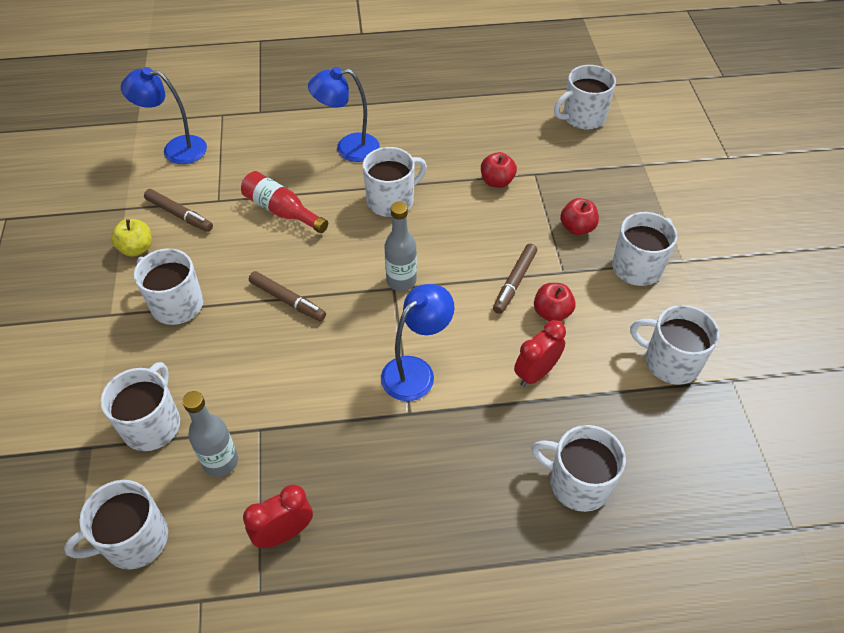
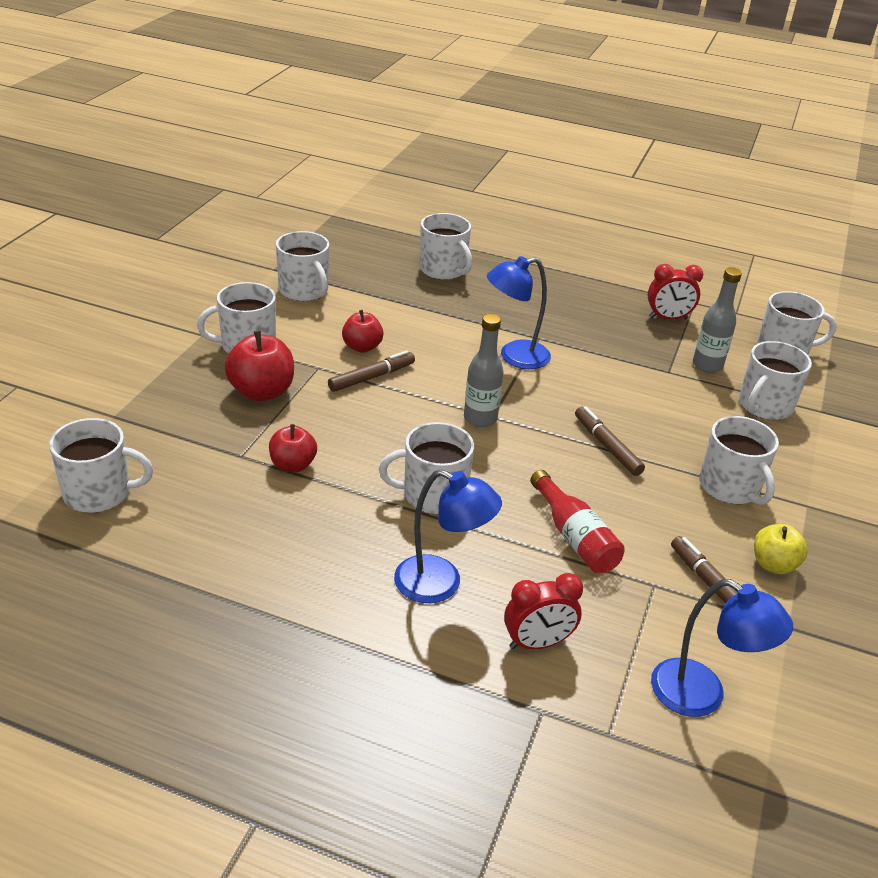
camera: 155 degrees left, 15 degrees down
red clock [514,320,566,387] -> red clock moved to [504,573,583,649]
red apple [560,198,599,235] -> red apple [225,330,294,402], size x1.55

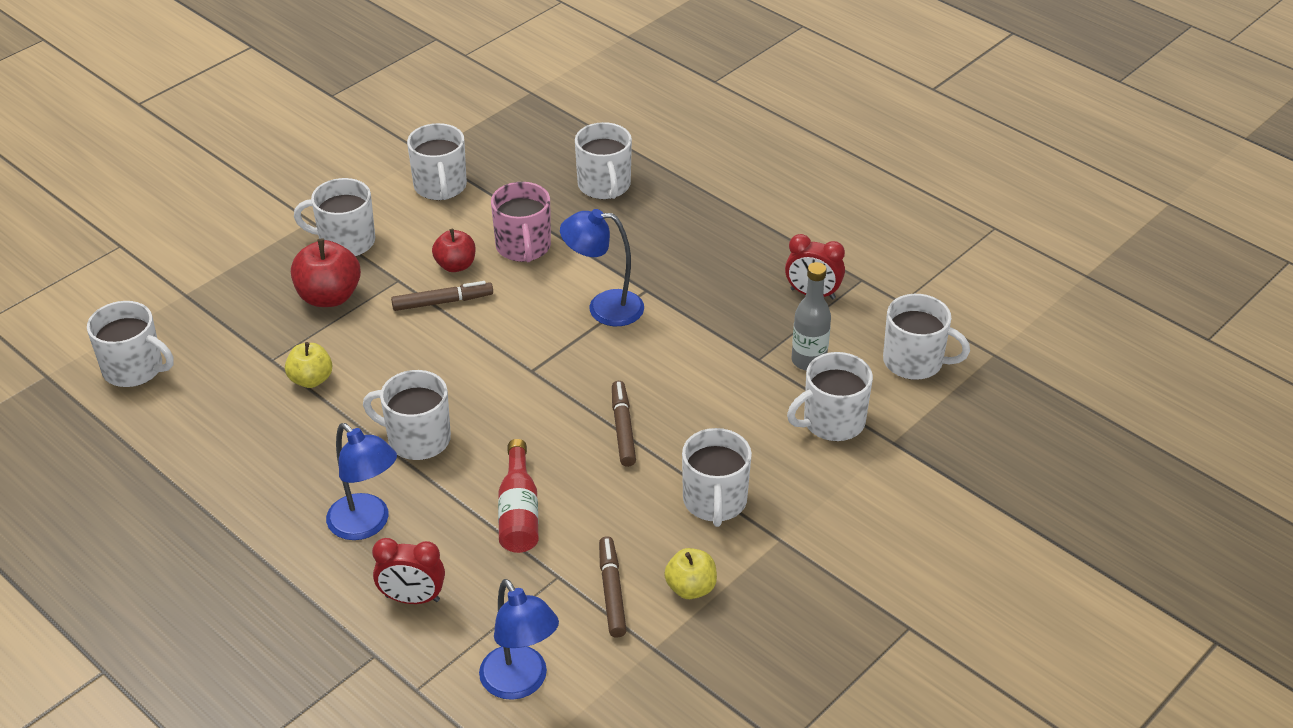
camera: 25 degrees right, 5 degrees up
red apple [269,424,317,472] -> yellow apple [285,342,332,388]
grey bottle [464,314,504,427] -> none
none -> pink mug [491,182,551,262]

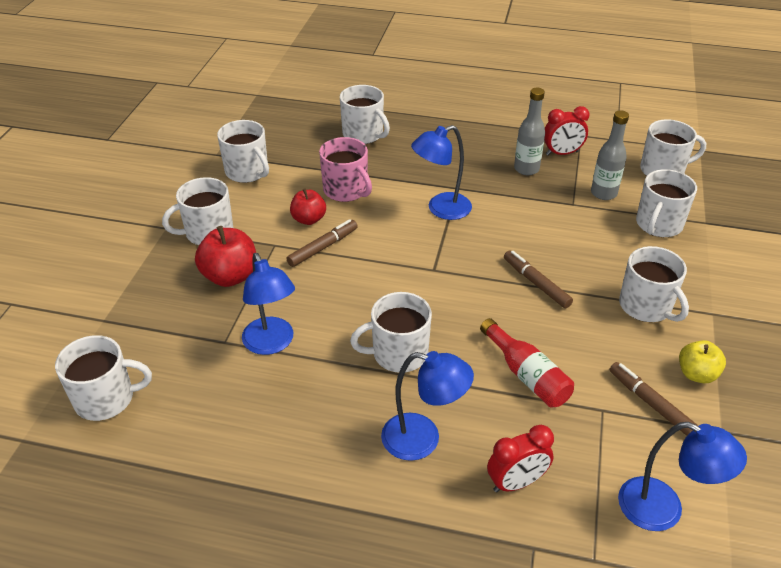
camera: 30 degrees left, 0 degrees up
yellow apple [285,342,332,388] -> blue lamp [242,253,295,355]
none -> grey bottle [514,88,545,175]

